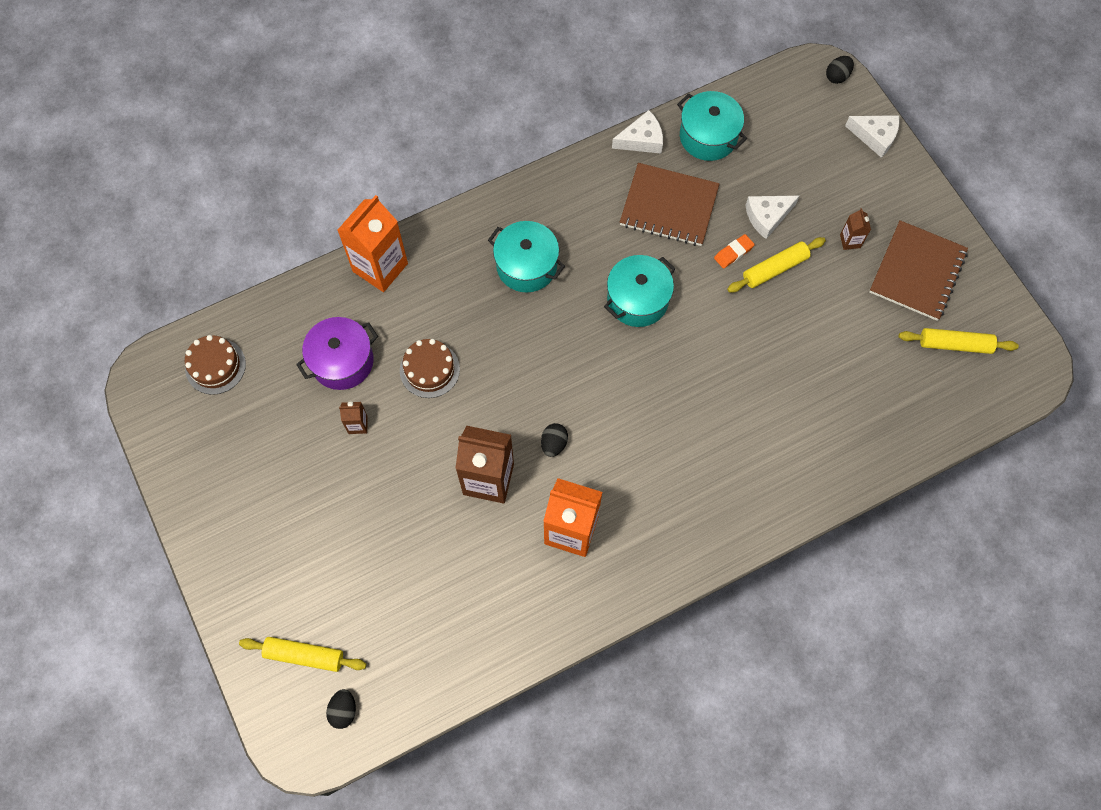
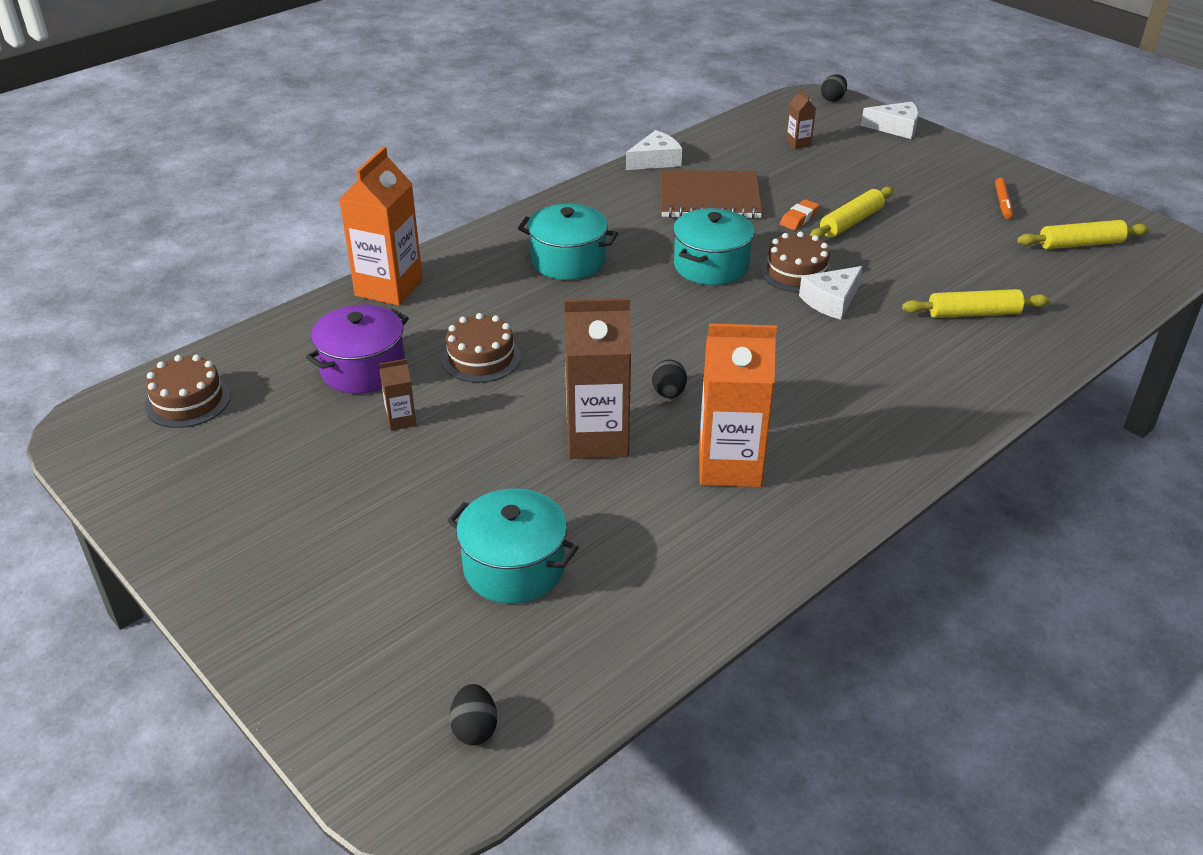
camera: 15 degrees left, 30 degrees down
yellow rolling pin [239,637,366,672] -> yellow rolling pin moved to [902,289,1050,318]
turquoise pot [677,91,747,161] -> turquoise pot moved to [447,489,579,604]
white cheese [745,196,799,239] -> white cheese moved to [799,266,863,320]
brown carton [840,208,871,250] -> brown carton moved to [786,90,816,149]
brown notebook [869,220,968,321] -> orange marker [995,178,1013,219]
none -> brown cake [761,232,833,293]

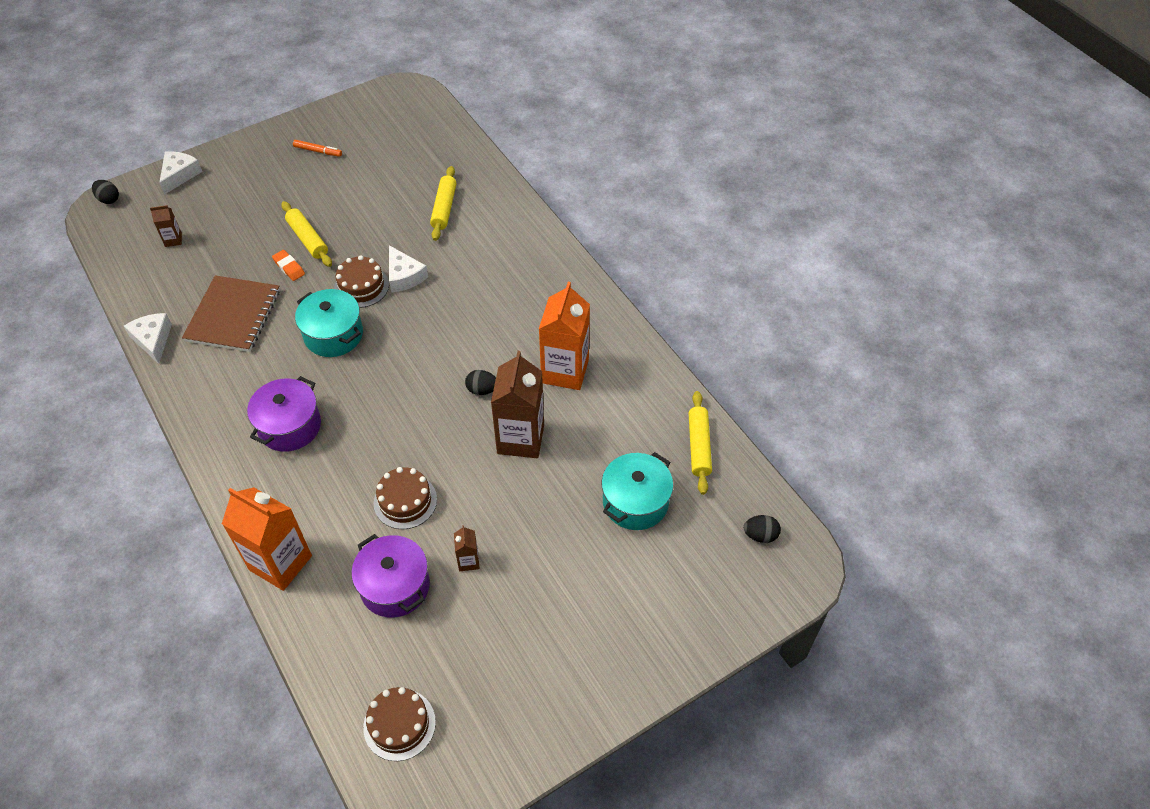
camera: 80 degrees left, 15 degrees up
turquoise pot [518,204,618,280] -> purple pot [247,376,321,452]
yellow rolling pin [1017,220,1149,249] -> yellow rolling pin moved to [689,391,712,495]

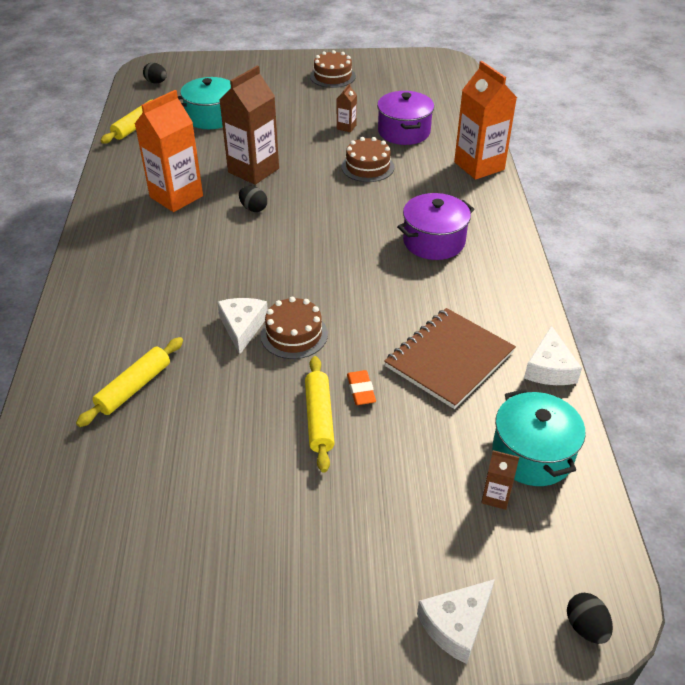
camera: 150 degrees left, 10 degrees down
orange marker [293,140,342,157] -> none
turquoise pot [295,289,363,357] -> turquoise pot moved to [492,389,585,486]
brown cake [363,687,436,761] -> brown cake moved to [310,50,356,88]

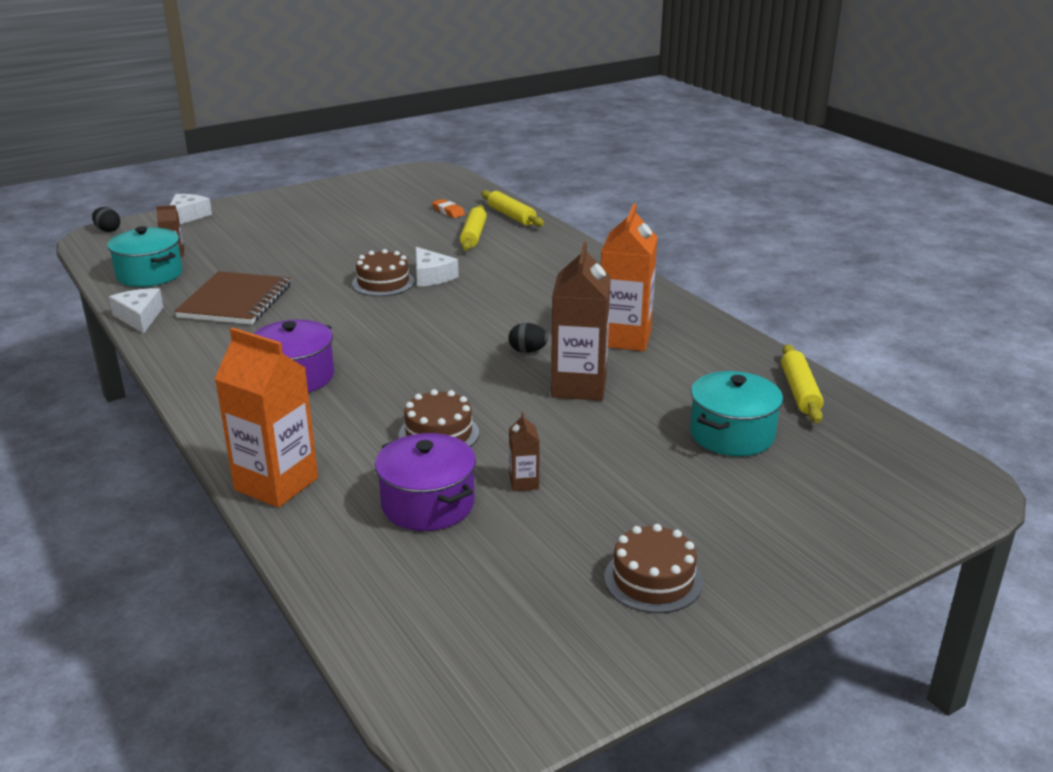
camera: 150 degrees right, 15 degrees down
black egg [143,63,167,83] -> none
yellow rolling pin [305,356,335,472] -> yellow rolling pin moved to [481,190,544,227]
orange eraser [347,370,376,405] -> orange eraser moved to [432,199,465,218]

